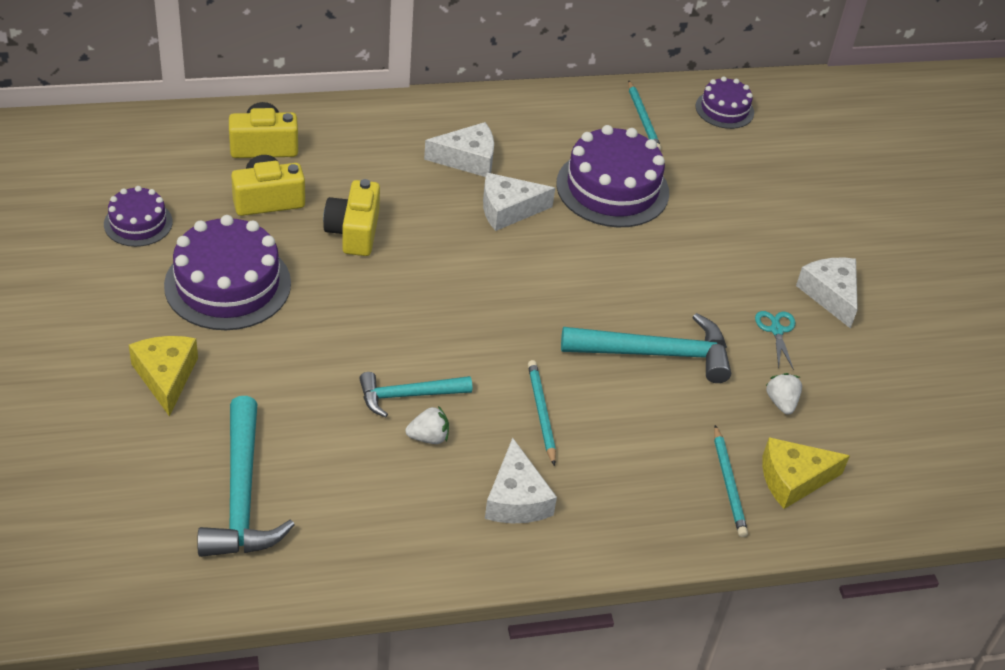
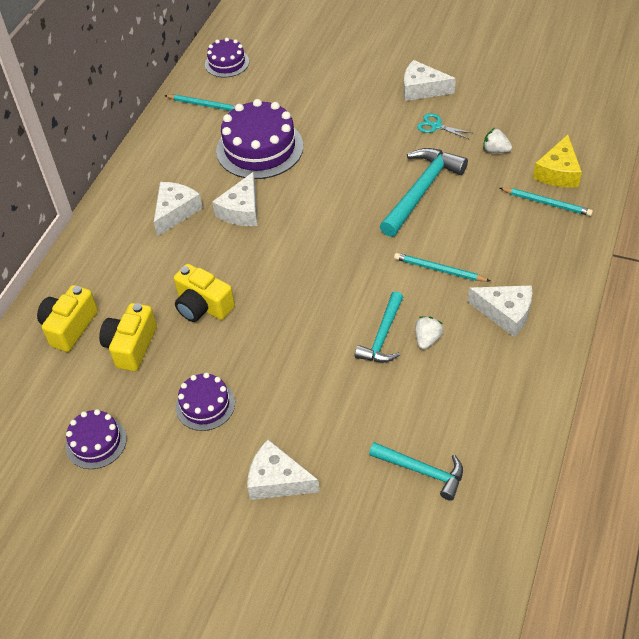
camera: 50 degrees left, 5 degrees up
yellow cheese [129,336,198,417] -> white cheese [247,440,320,500]
purple cake [164,215,291,330] -> purple cake [175,373,235,431], size x0.56
turquoise hammer [197,396,295,557] -> turquoise hammer [369,442,463,501], size x0.63

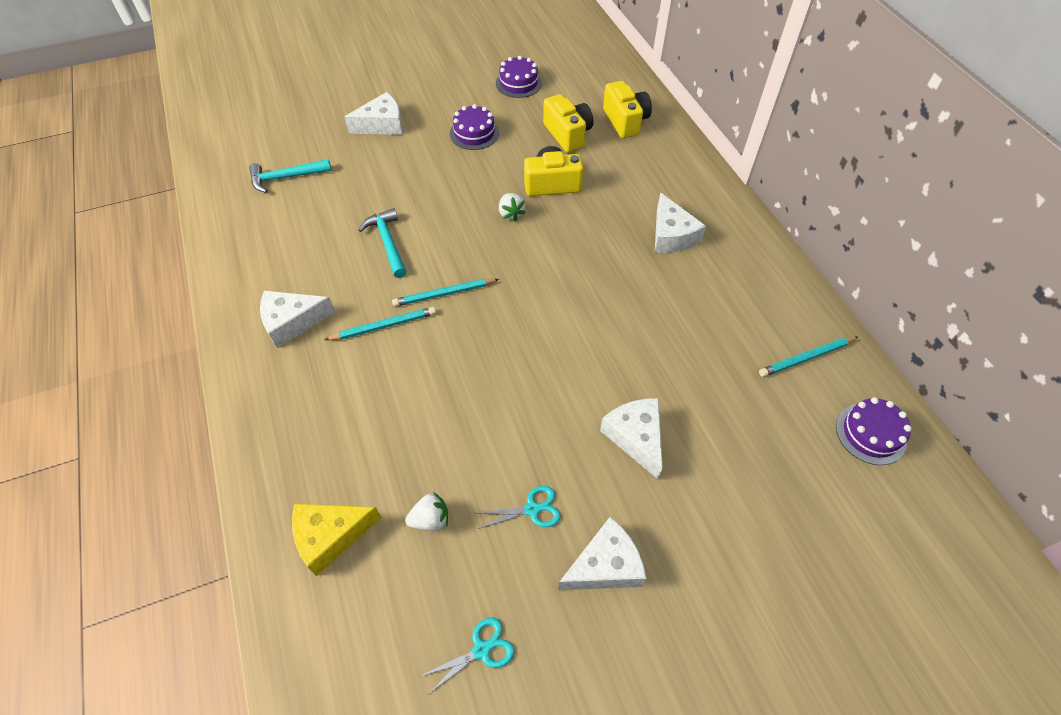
camera: 135 degrees right, 5 degrees up
white cheese [212,172,257,226] -> white cheese moved to [600,398,663,479]
purple cake [216,99,303,179] -> none
turquoise hammer [380,148,468,237] -> none
white strawberry [415,316,443,349] -> white strawberry moved to [499,193,526,221]
turquoise pencil [500,188,593,216] -> turquoise pencil moved to [392,279,499,307]
yellow cheese [533,135,582,187] -> yellow cheese turned 90 degrees counterclockwise [292,504,382,576]
none -> turquoise scissors [419,617,514,693]

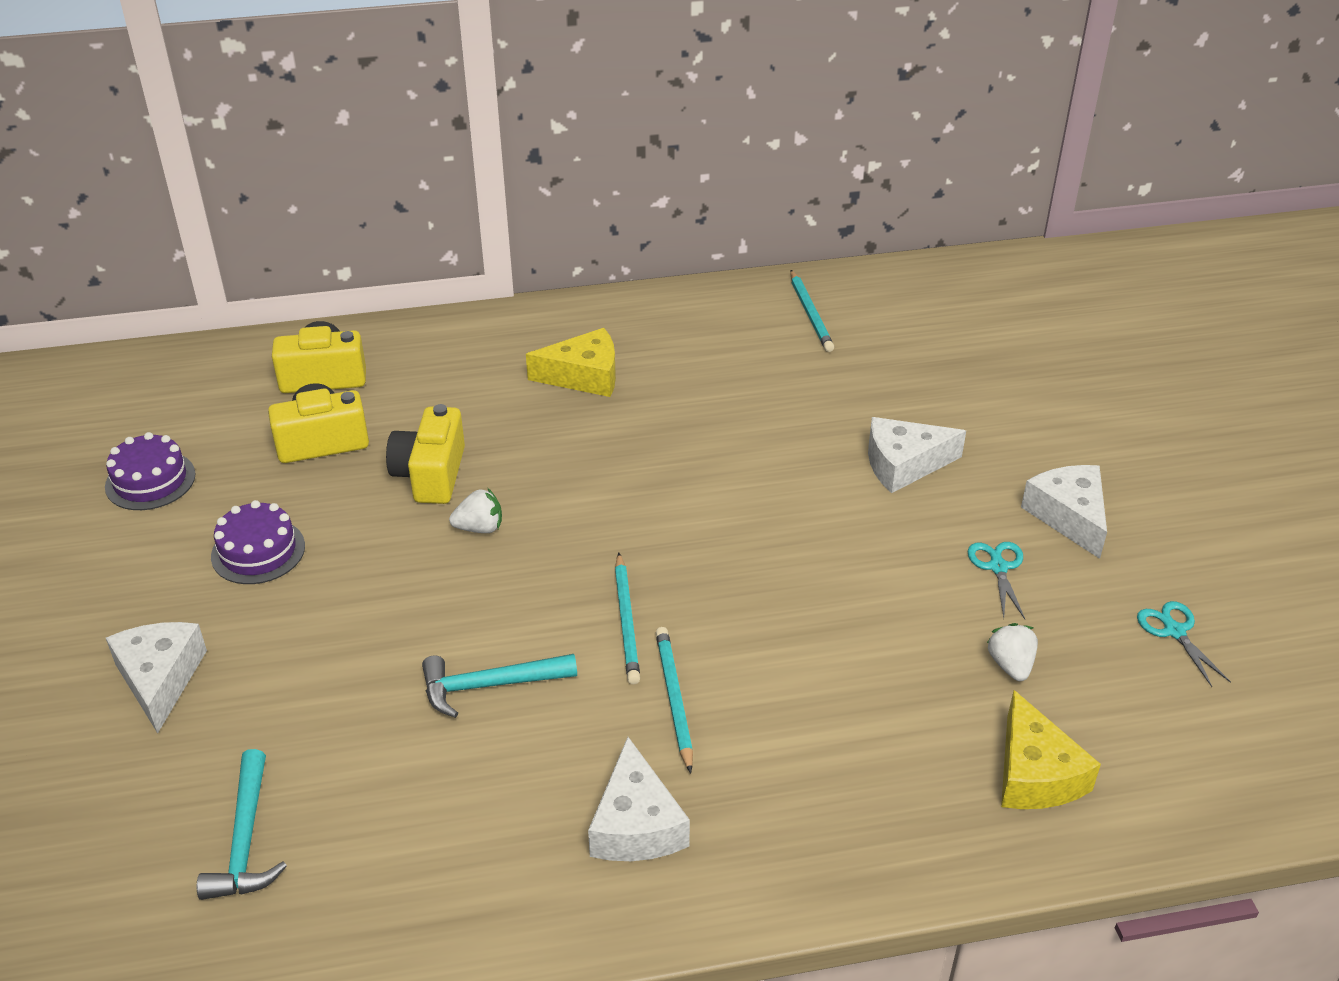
camera: 80 degrees left, 15 degrees down
white cheese [655,192,706,253] -> yellow cheese [526,328,616,397]
purple cake [836,397,912,465] -> none

